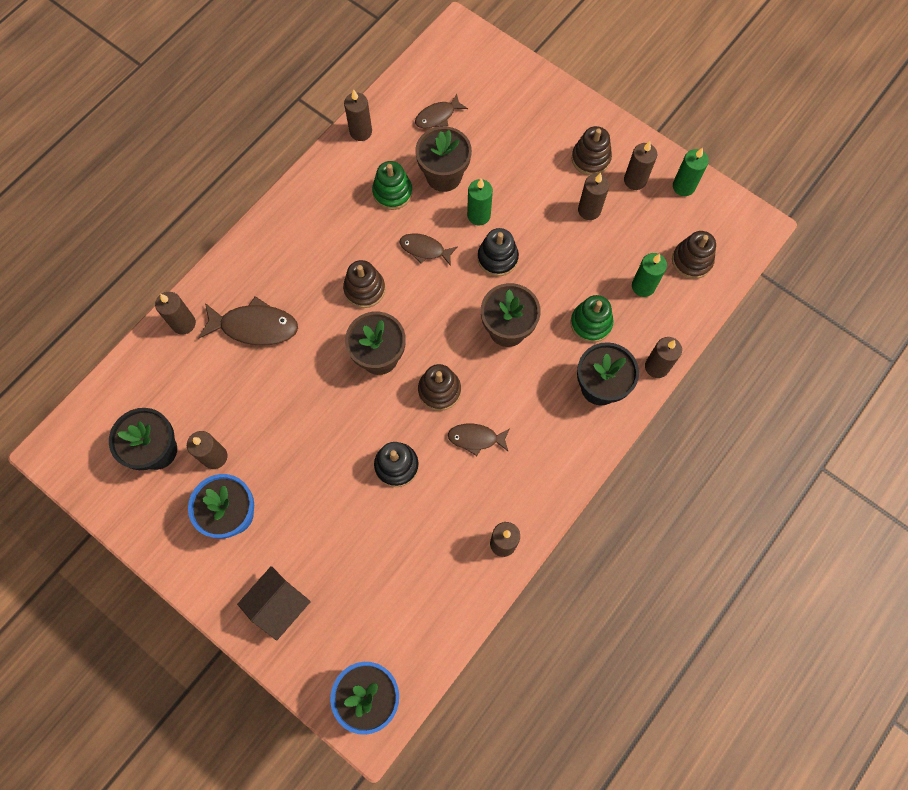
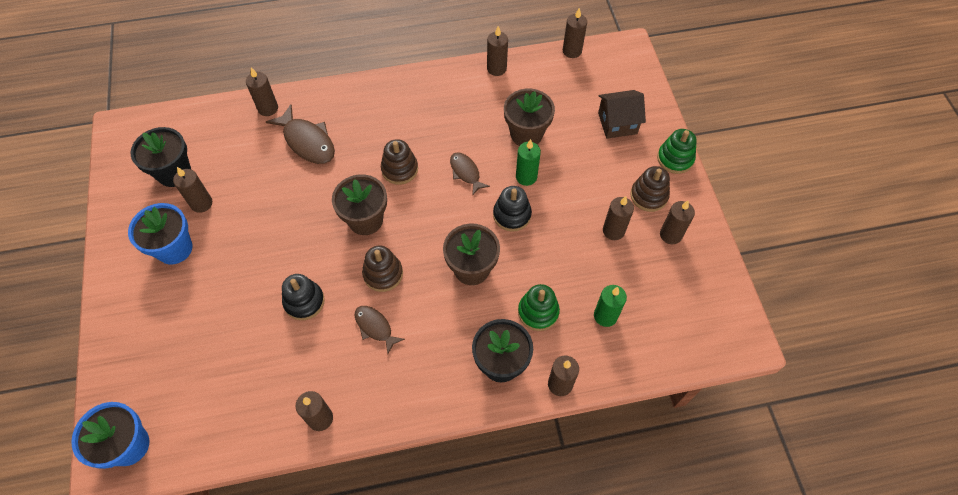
camera: 40 degrees right, 10 degrees down
brown house [237,566,311,641] -> brown house moved to [598,90,646,139]
green stacking toy [372,161,413,210] -> green stacking toy moved to [657,129,697,174]
brown fish [415,93,468,128] -> none
brown stacking toy [672,231,716,279] -> none
green candle [673,147,709,196] -> none
none -> brown candle [563,8,587,58]

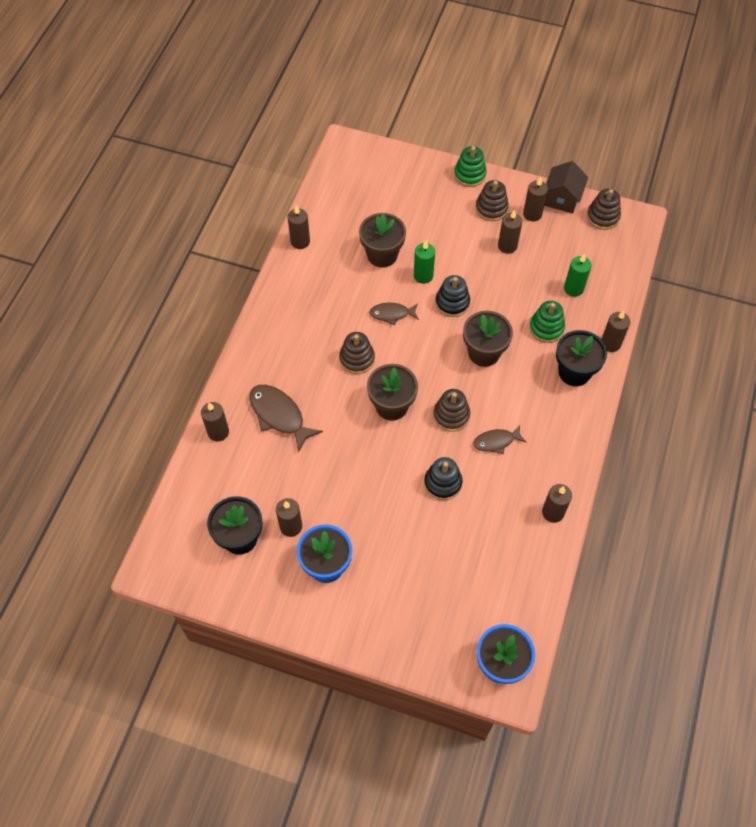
camera: 60 degrees left, 0 degrees up
brown fish [266,104,335,164] -> brown fish turned 120 degrees counterclockwise [249,385,323,453]
brown candle [563,8,587,58] -> none
brown house [598,90,646,139] -> brown house moved to [544,161,588,214]
none -> brown stacking toy [587,189,621,230]

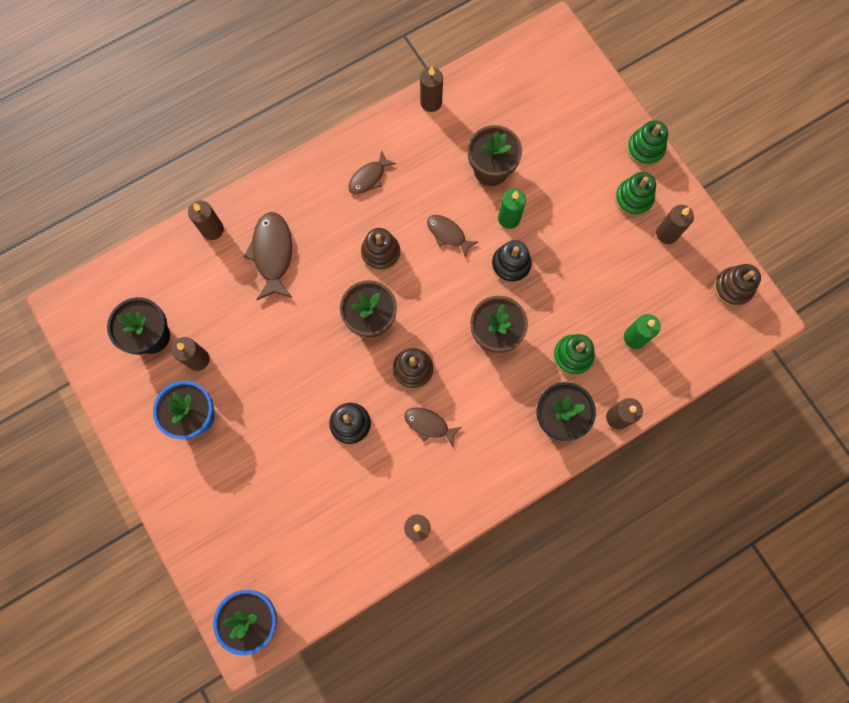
camera: 40 degrees right, 15 degrees up
brown stacking toy [475,180,509,221] -> green stacking toy [615,172,656,217]
brown candle [498,209,522,254] -> none
brown house [544,161,588,214] -> none
none -> brown fish [349,150,396,194]

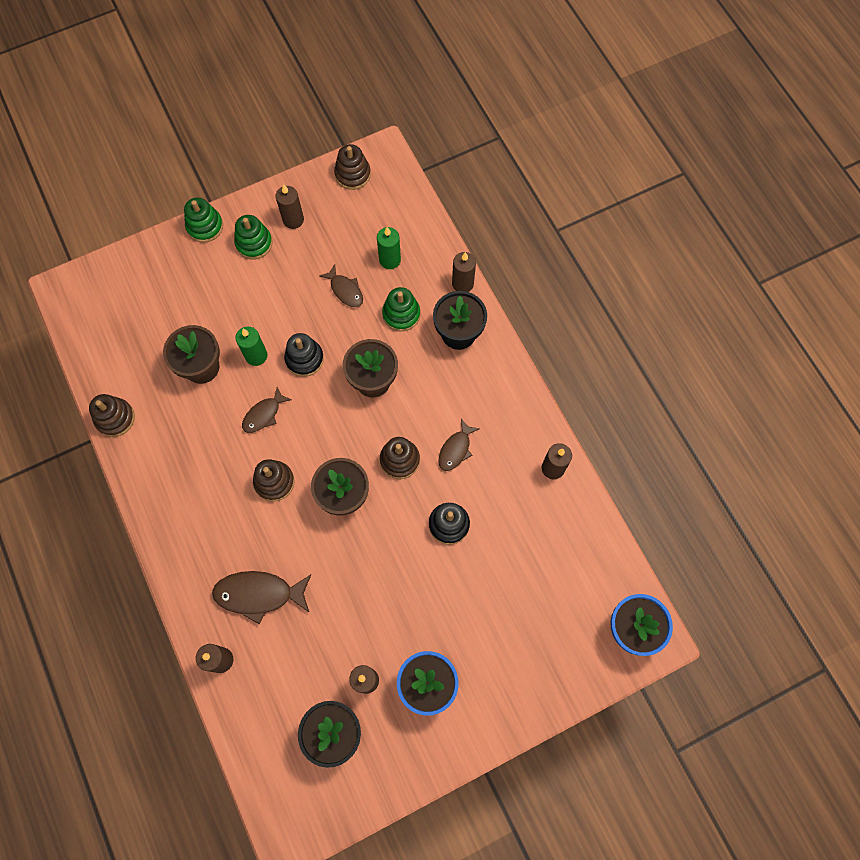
camera: 85 degrees left, 5 degrees down
brown fish [349,150,396,194] -> brown fish moved to [320,264,363,307]
brown candle [420,66,443,112] -> brown stacking toy [89,394,135,437]

